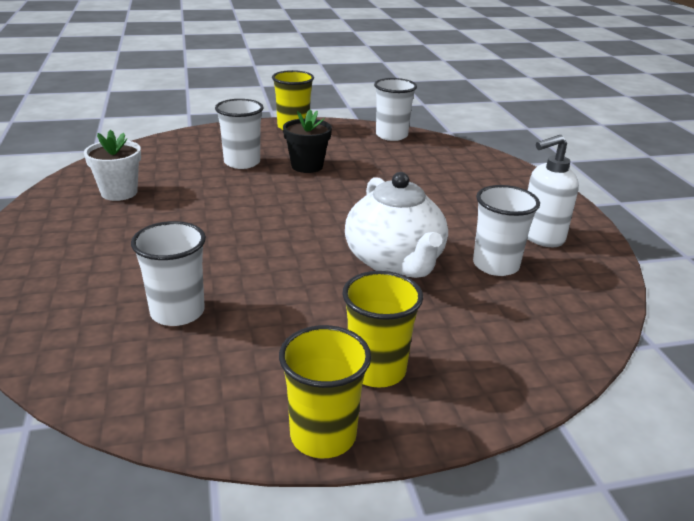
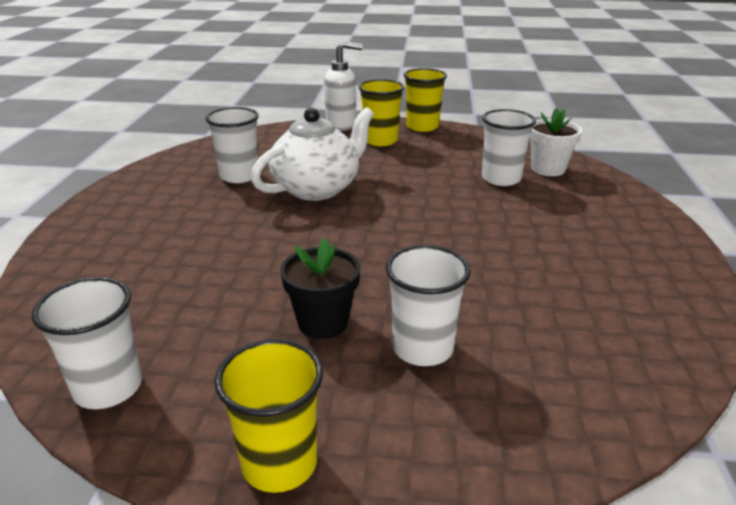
camera: 160 degrees left, 0 degrees up
white flower pot [84,130,141,201] -> white flower pot moved to [530,108,582,176]
white teapot [345,172,448,278] -> white teapot turned 45 degrees clockwise [251,107,374,201]
white soap dispenser [527,135,579,247] -> white soap dispenser moved to [324,41,363,131]

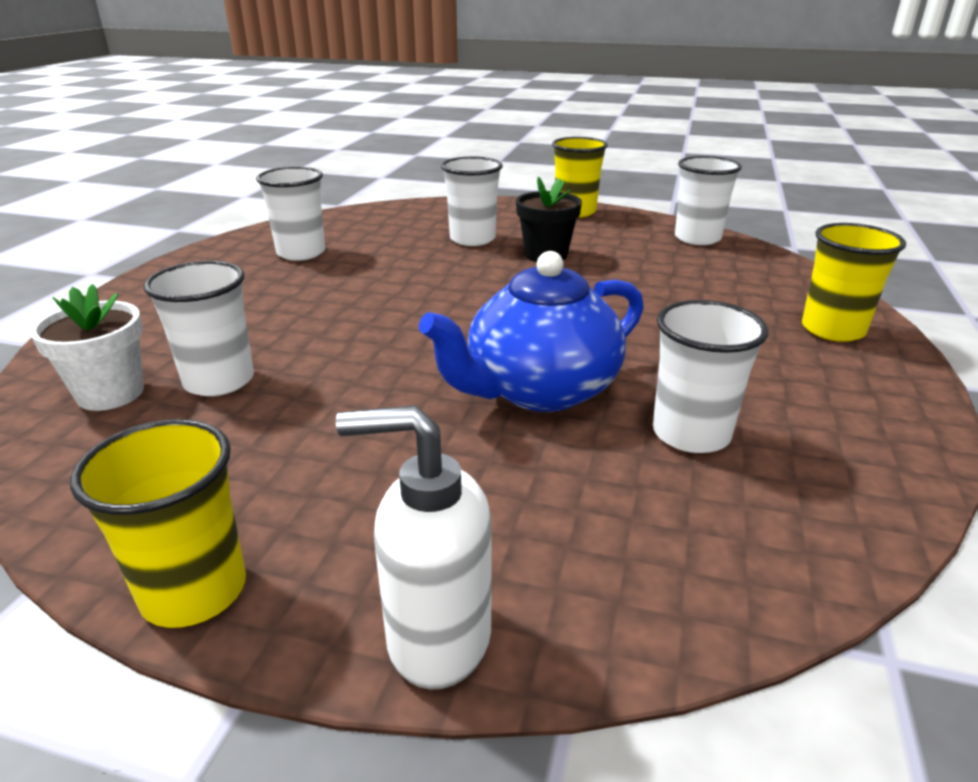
camera: 170 degrees left, 0 degrees up
white teapot [251,107,374,201] -> blue teapot [419,251,644,412]
yellow cup [358,79,404,146] -> yellow cup moved to [802,223,906,342]
none -> white cup [256,167,325,261]

